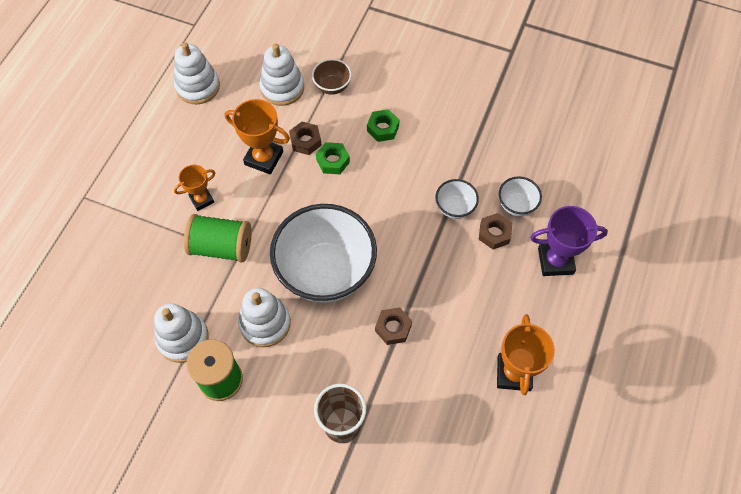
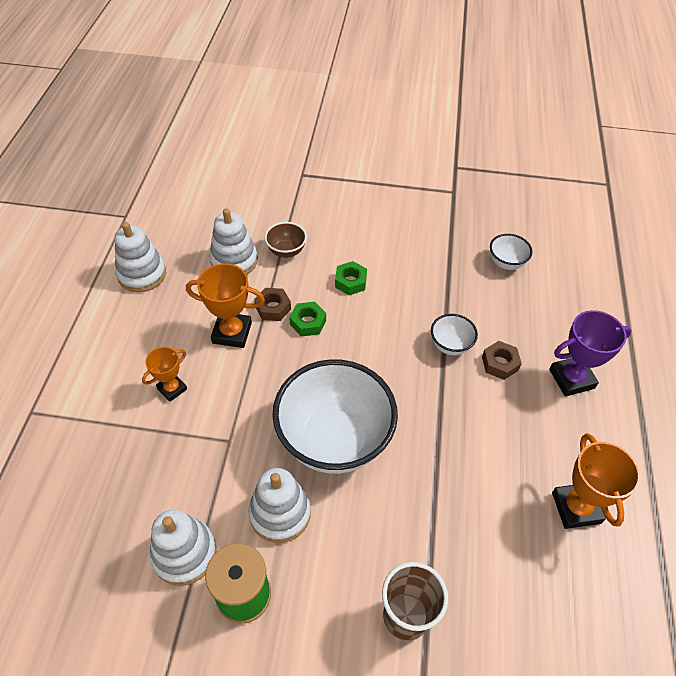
camera: 15 degrees left, 10 degrees down
green spool [184,214,252,263] -> none
brown nut [375,307,412,345] -> none
white bowl [499,177,542,216] -> white bowl moved to [490,234,532,270]

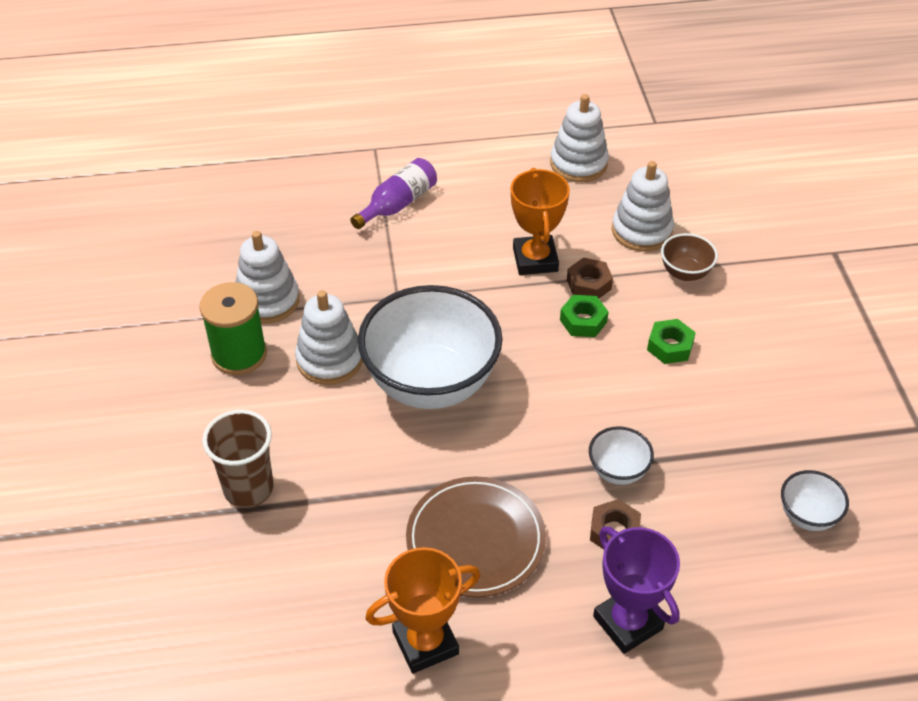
camera: 75 degrees right, 5 degrees down
orange trophy [142,347,187,402] -> none
none -> purple bottle [350,158,437,229]
none -> brown plate [406,476,546,597]

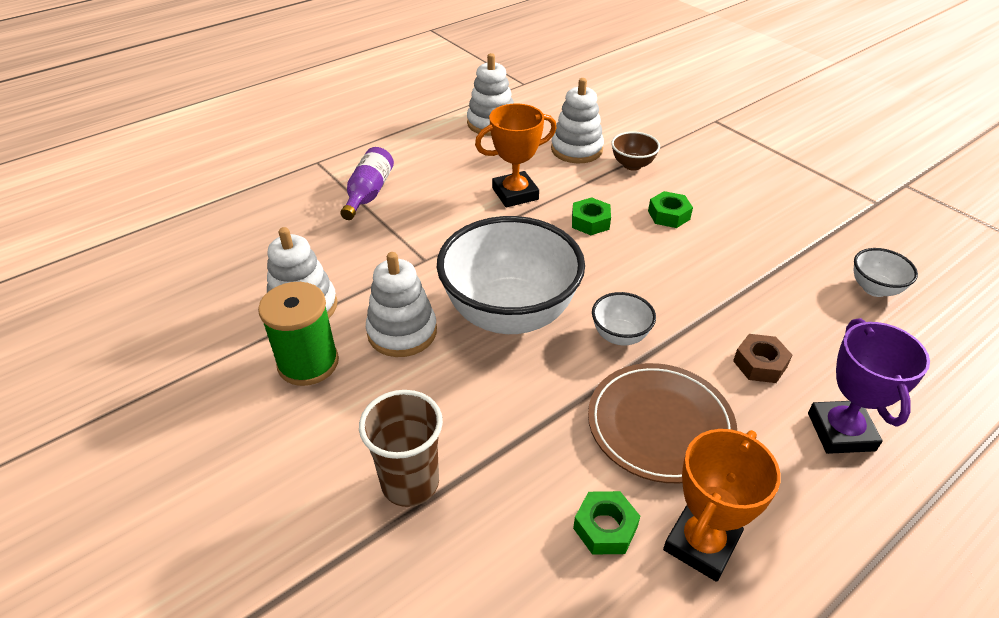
camera: 30 degrees left, 5 degrees down
orange trophy [511,168,570,275] -> orange trophy turned 75 degrees counterclockwise [475,103,557,207]
brown nut [567,258,613,298] -> none
white bowl [589,426,654,485] -> white bowl moved to [592,292,656,345]
purple trophy [593,527,680,654] -> purple trophy turned 60 degrees clockwise [808,318,930,454]
none -> green nut [573,491,640,555]

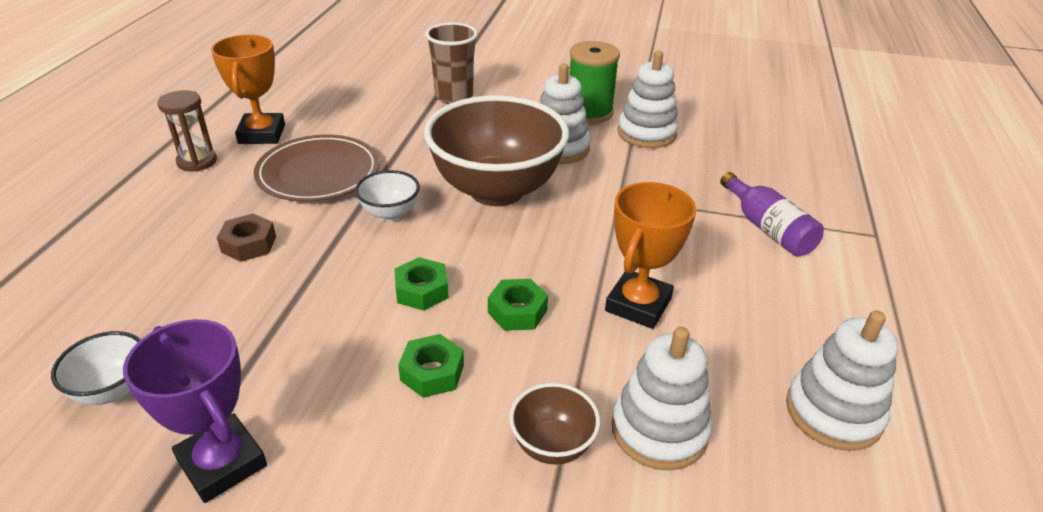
camera: 140 degrees right, 5 degrees down
white bowl [437,216,585,334] -> brown bowl [424,95,569,206]
green nut [573,491,640,555] -> green nut moved to [395,257,449,311]
purple trophy [808,318,930,454] -> purple trophy moved to [123,319,267,503]
none -> brown hourglass [157,90,217,172]

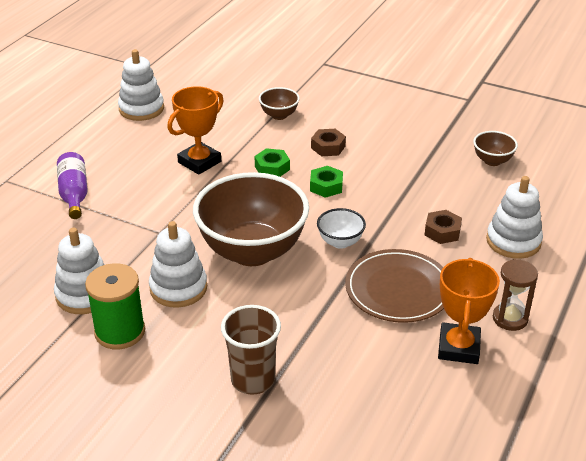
camera: 165 degrees left, 0 degrees up
white bowl [51,331,141,405] -> brown bowl [473,131,518,166]
purple trophy [123,319,267,503] -> none
green nut [398,334,464,398] -> brown nut [311,129,346,156]
white stacking toy [612,327,712,470] -> white stacking toy moved to [486,176,543,259]

